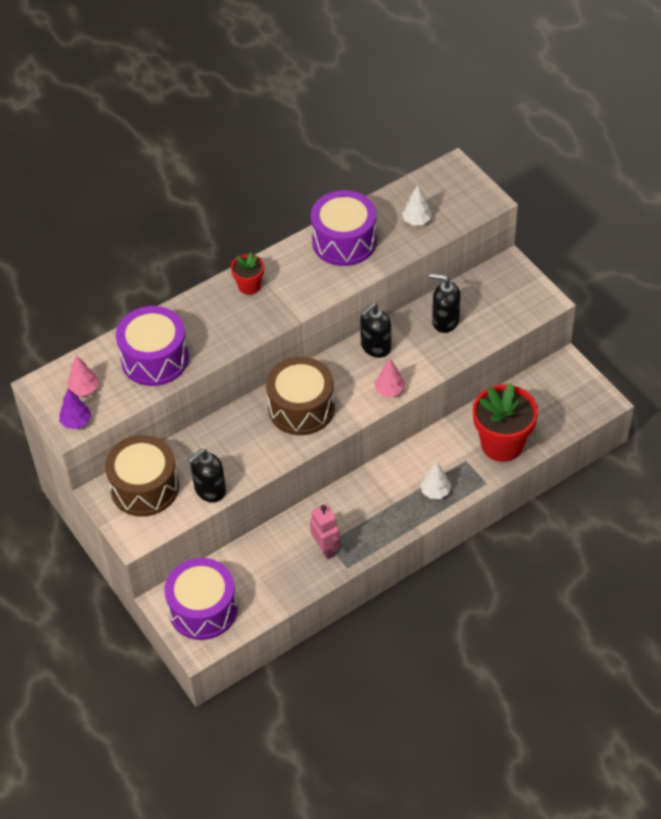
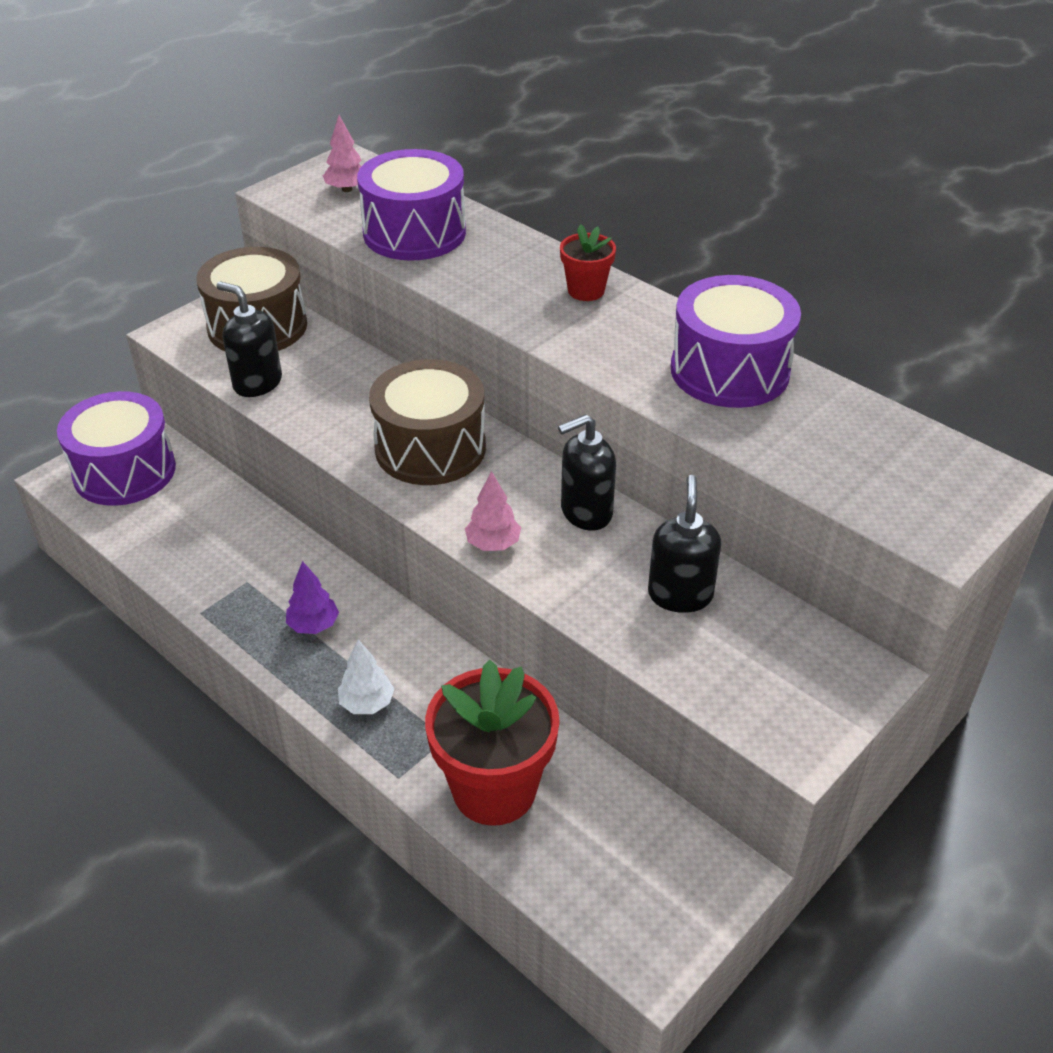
camera: 75 degrees right, 10 degrees down
purple tree [59,389,91,429] -> purple tree moved to [286,561,339,634]
pink robot [310,504,340,559] -> none
black soap dispenser [360,303,391,358] -> black soap dispenser turned 60 degrees counterclockwise [558,414,616,531]
white tree [402,185,432,226] -> none

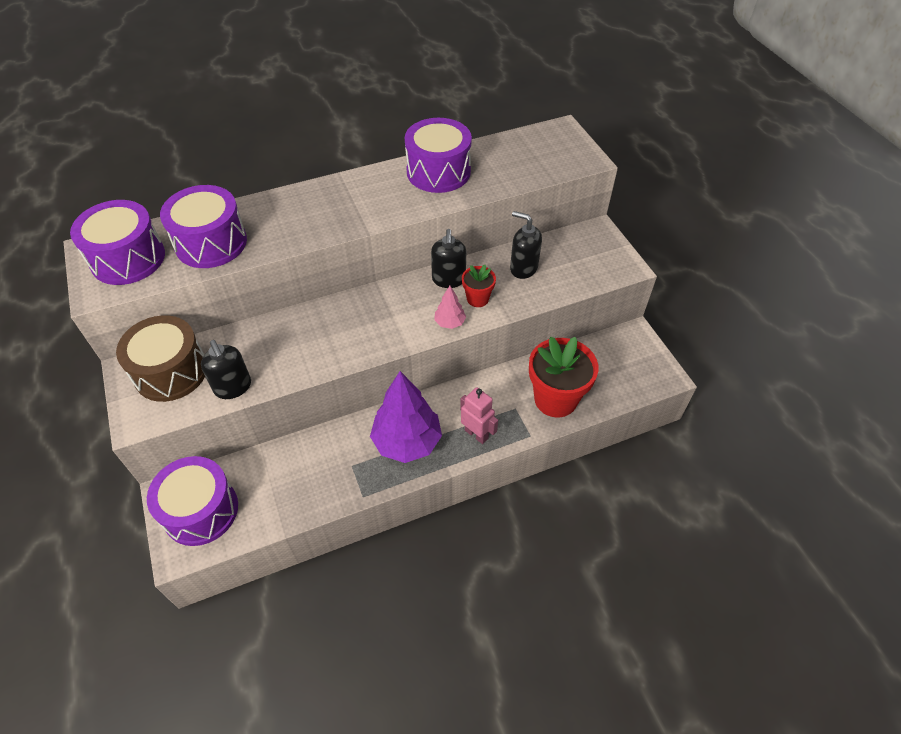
camera: 65 degrees left, 10 degrees up
black soap dispenser [216,281,282,397] -> black soap dispenser turned 90 degrees counterclockwise [201,340,251,399]
purple tree [286,561,339,634] -> purple tree [370,371,442,463], size x2.19
pink tree [323,115,362,192] -> purple drum [70,200,165,285]
white tree [338,640,394,714] -> pink robot [460,387,498,444]
brown drum [369,359,486,485] -> none
red flower pot [560,224,616,301] -> red flower pot moved to [462,265,496,307]

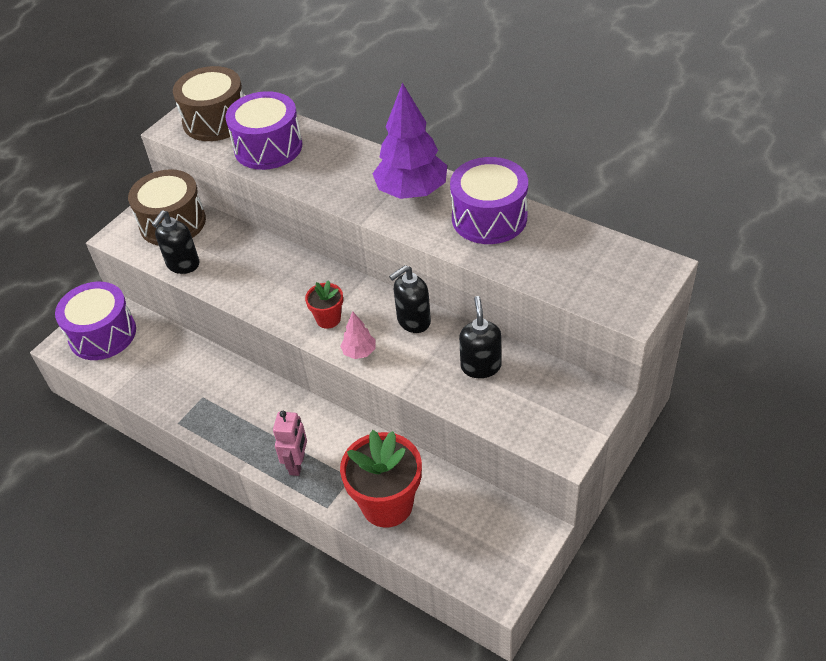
camera: 60 degrees right, 5 degrees down
purple drum [70,200,165,285] -> brown drum [173,66,244,141]
purple tree [370,371,442,463] -> purple tree moved to [372,83,447,199]
red flower pot [462,265,496,307] -> red flower pot moved to [305,280,343,329]

